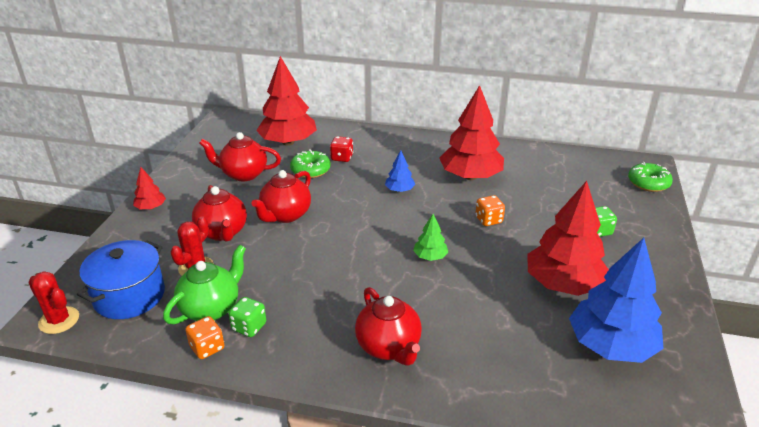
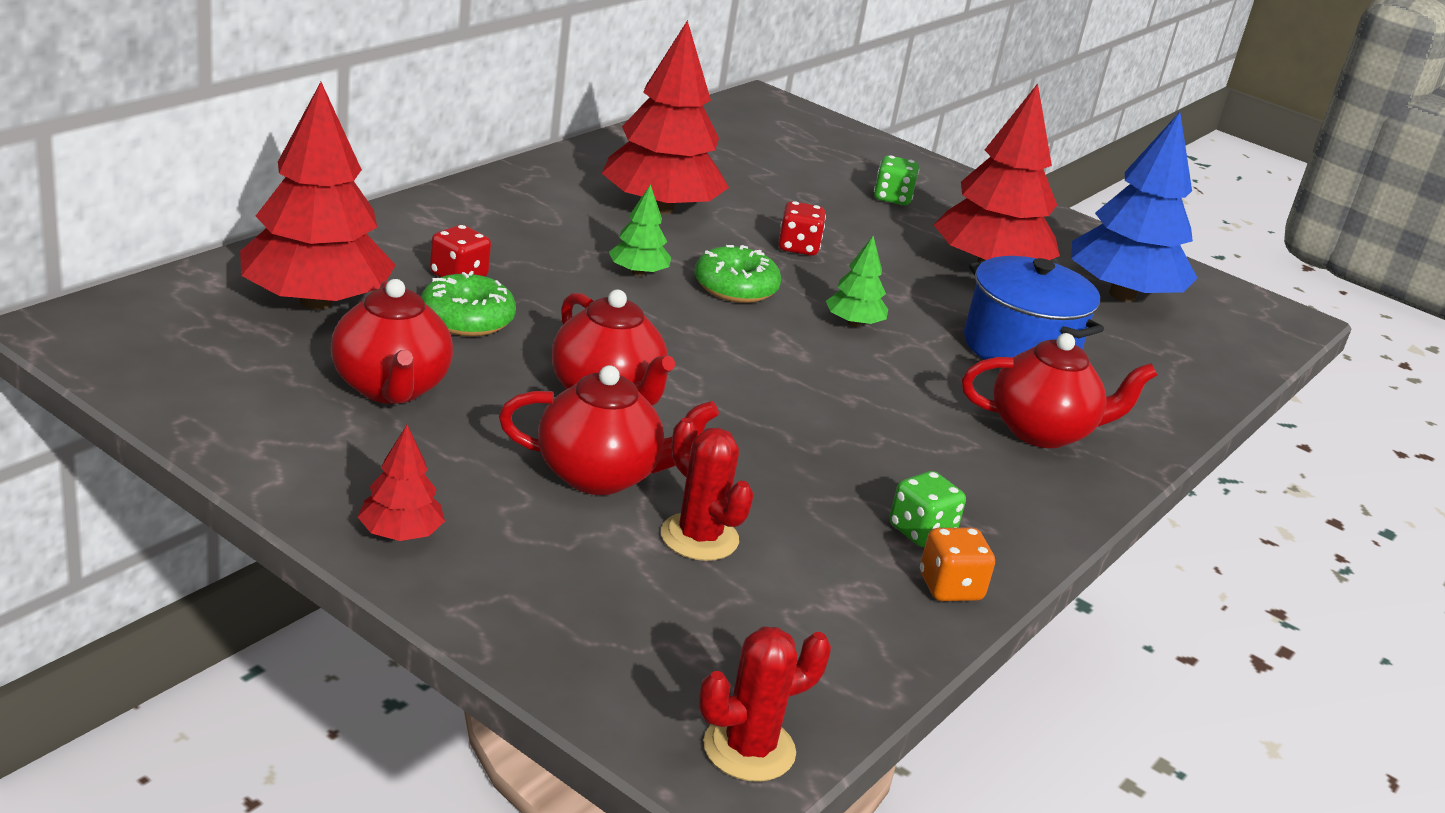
camera: 70 degrees left, 5 degrees down
blue pot [77,240,165,319] -> blue pot moved to [964,256,1104,360]
green teapot [163,245,246,325] -> none
red teapot [199,132,281,181] -> red teapot turned 45 degrees counterclockwise [331,279,453,404]
blue tree [385,150,415,192] -> green tree [609,184,671,276]
orange dice [475,195,505,226] -> red dice [778,201,826,256]
green donut [628,162,673,192] -> green donut moved to [695,245,781,303]

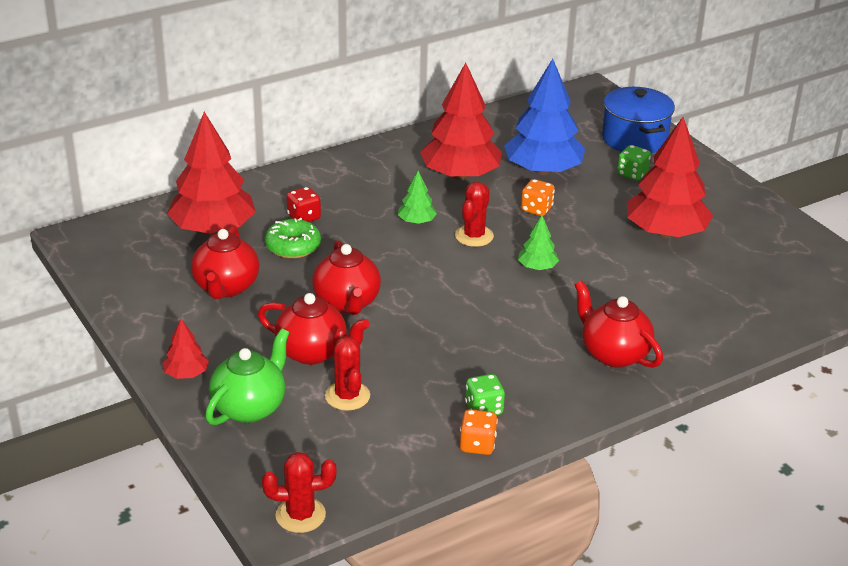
camera: 25 degrees right, 5 degrees up
green donut [695,245,781,303] -> red cactus [455,182,494,247]
red dice [778,201,826,256] -> orange dice [521,179,555,216]
red teapot [962,333,1157,448] -> red teapot turned 150 degrees counterclockwise [574,280,663,368]
blue pot [964,256,1104,360] -> blue pot moved to [602,87,675,153]
blue tree [1071,112,1197,302] -> blue tree moved to [504,59,585,175]
none -> green teapot [205,328,289,425]

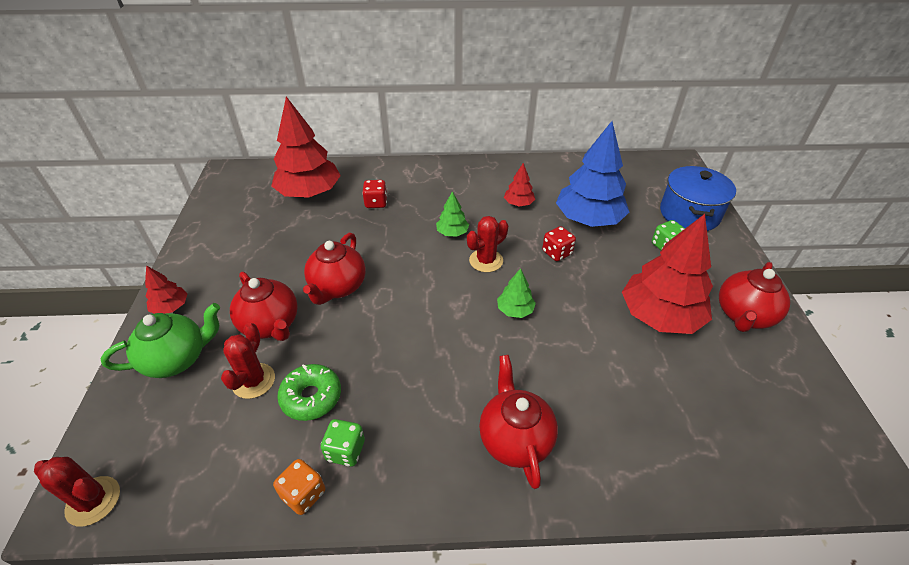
camera: 30 degrees right, 10 degrees up
red teapot [191,225,259,299] -> red teapot moved to [719,262,790,332]
green donut [265,218,321,259] -> green donut moved to [277,364,341,421]
red tree [420,63,502,180] -> red tree [504,163,535,206], size x0.46
orange dice [521,179,555,216] -> red dice [542,226,576,261]

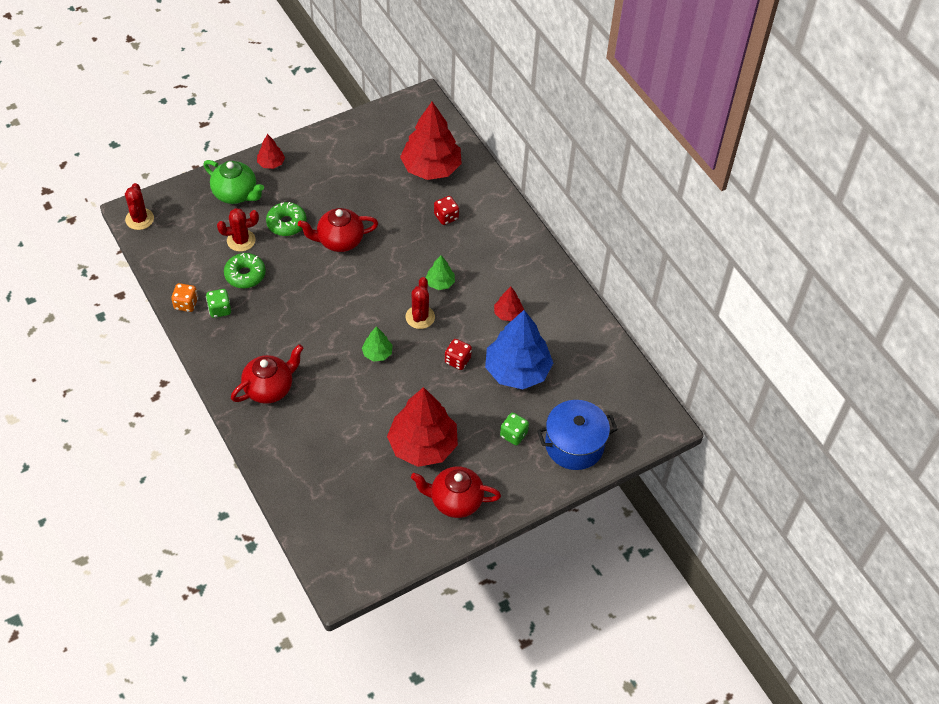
camera: 60 degrees right, 10 degrees up
red teapot [230,272,298,341] -> green donut [266,202,307,236]
red cactus [467,216,508,272] -> red cactus turned 75 degrees clockwise [405,277,435,329]

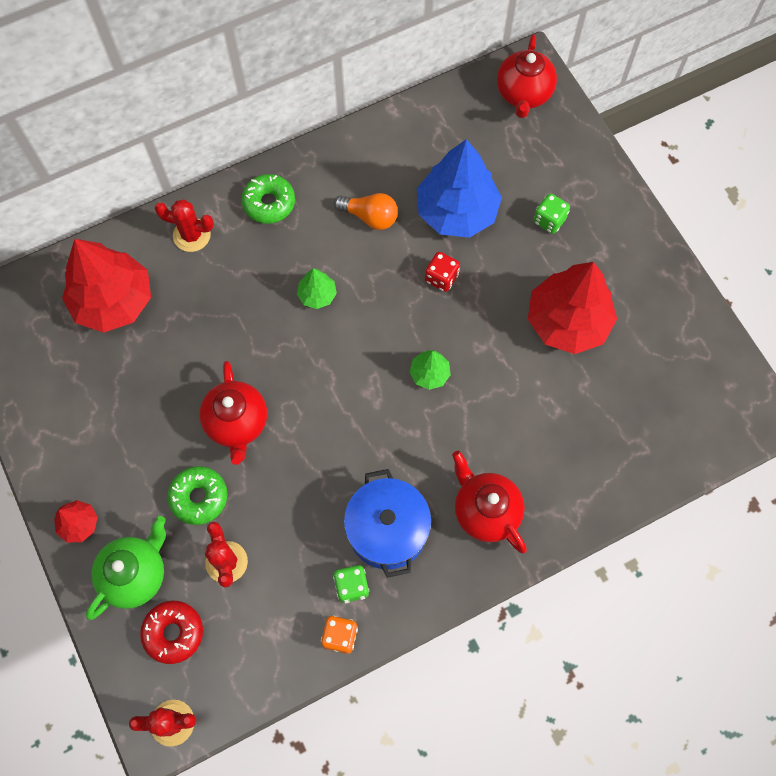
camera: 85 degrees left, 15 degrees up
green donut [224,253,266,288] -> green donut moved to [241,174,295,224]
red cactus [405,277,435,329] -> red cactus moved to [155,199,214,252]
red teapot [411,466,501,518] -> red teapot moved to [497,34,557,118]
red dice [434,196,459,225] -> none
red tree [494,287,524,321] -> orange light bulb [334,193,398,230]
blue pot [537,400,618,470] -> blue pot moved to [344,469,432,578]
none -> red donut [140,601,203,664]

